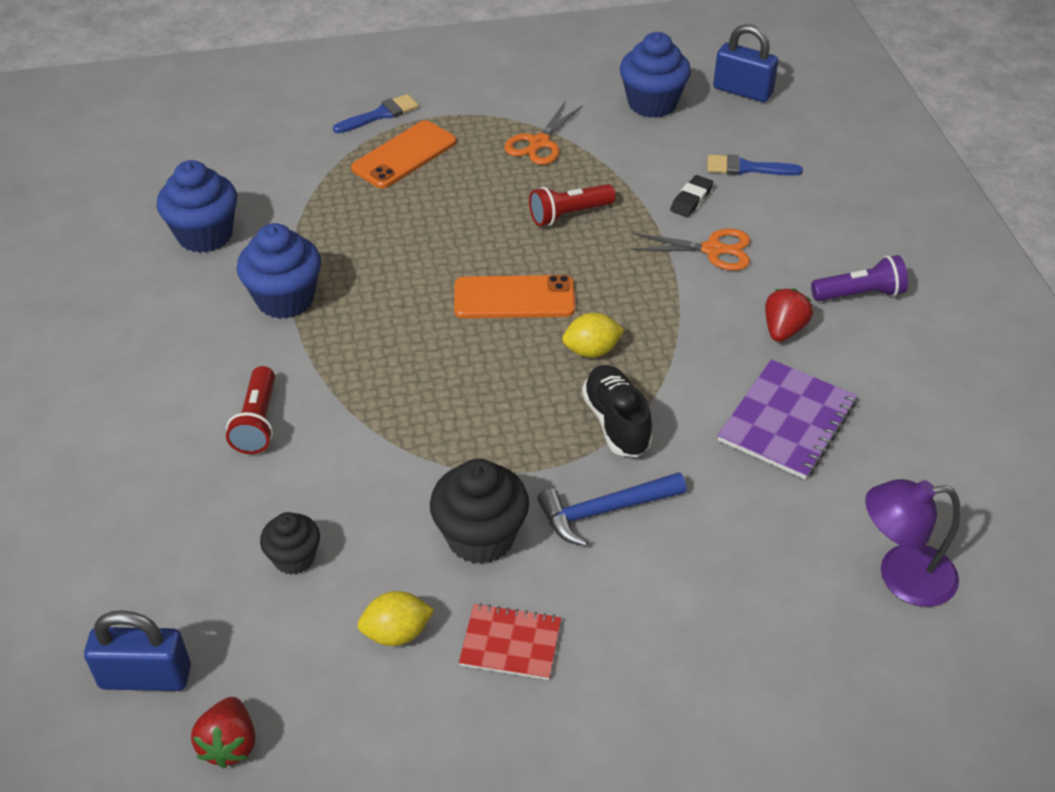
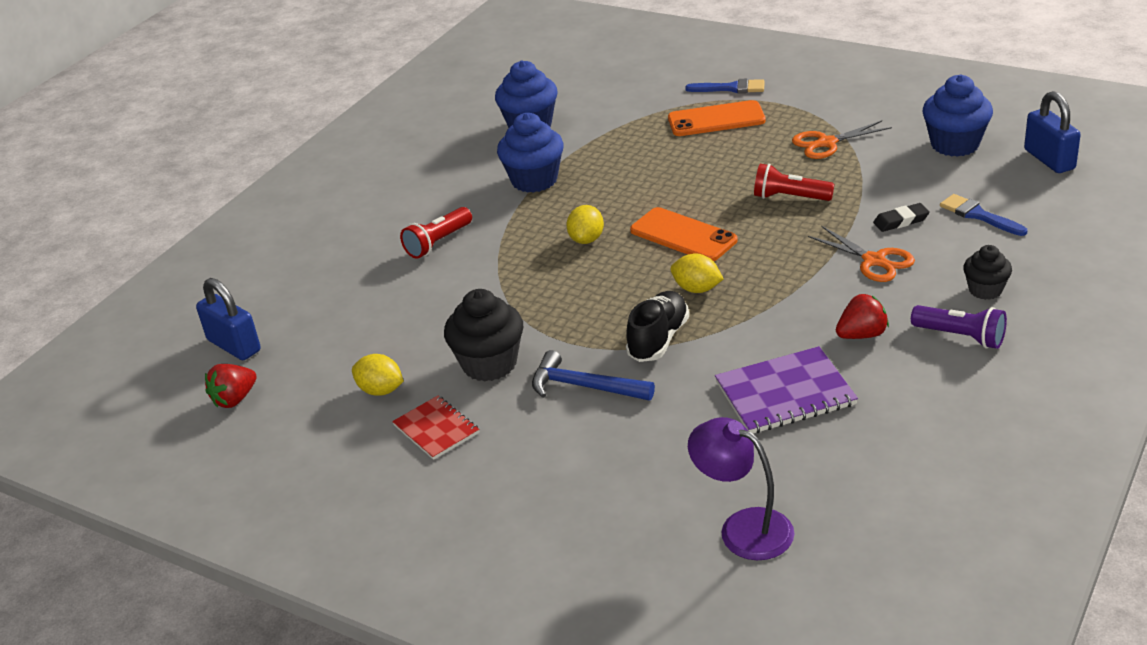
camera: 45 degrees right, 10 degrees down
black cupcake [260,512,320,575] -> black cupcake moved to [963,245,1012,300]
none -> yellow lemon [566,205,604,244]

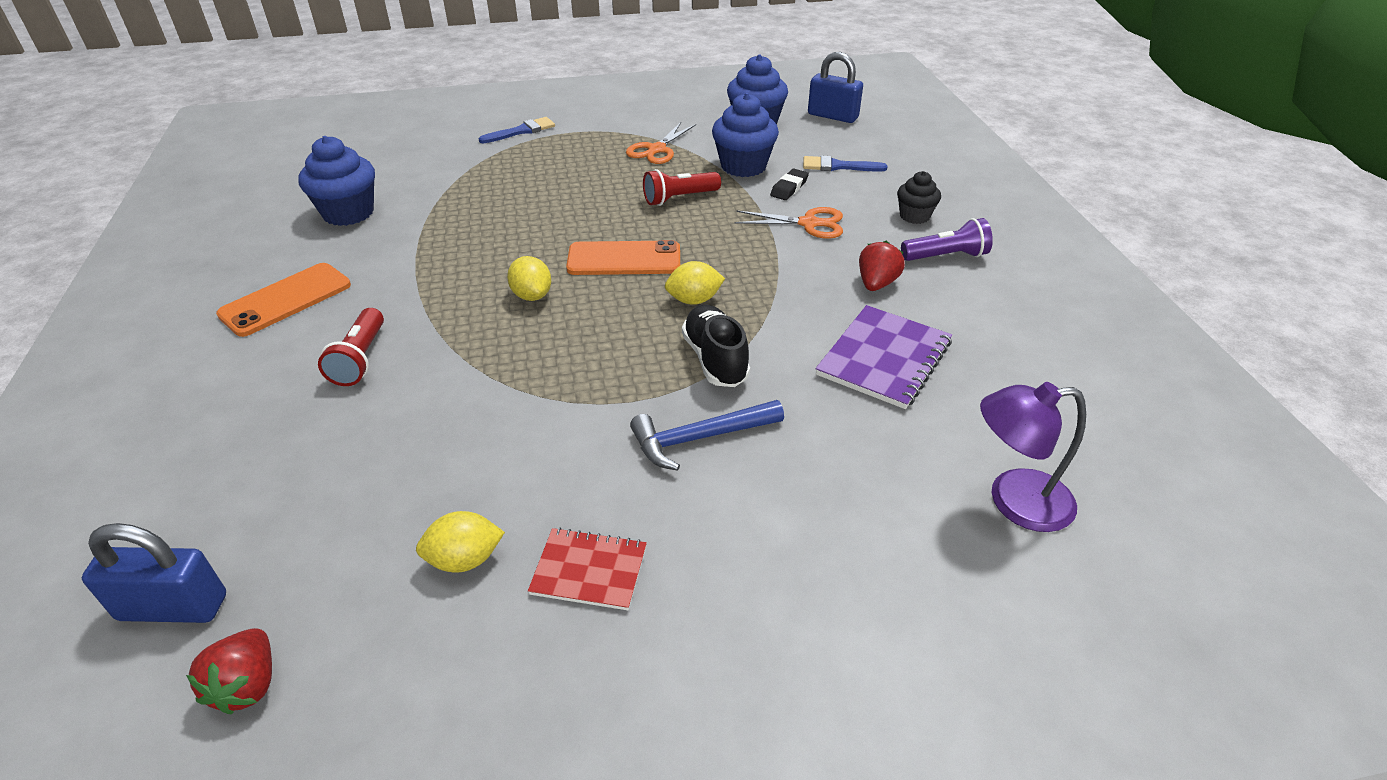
camera: 45 degrees left, 5 degrees up
black cupcake [444,289,523,381] -> none
blue cupcake [497,113,564,193] -> blue cupcake moved to [712,93,779,177]
orange phone [668,100,766,136] -> orange phone moved to [216,263,351,337]

